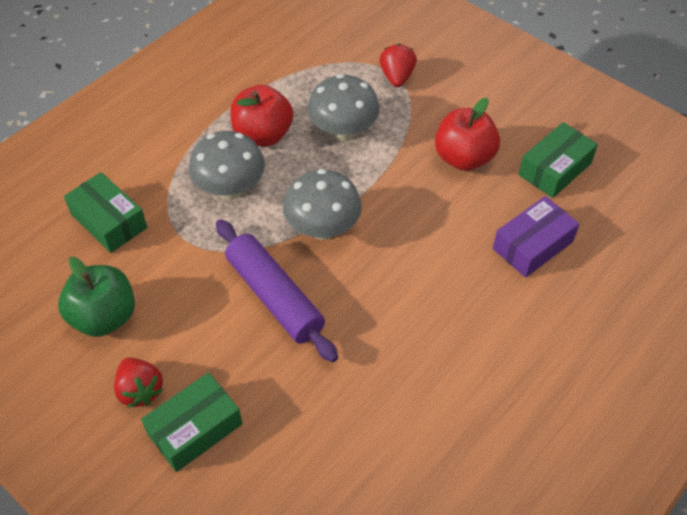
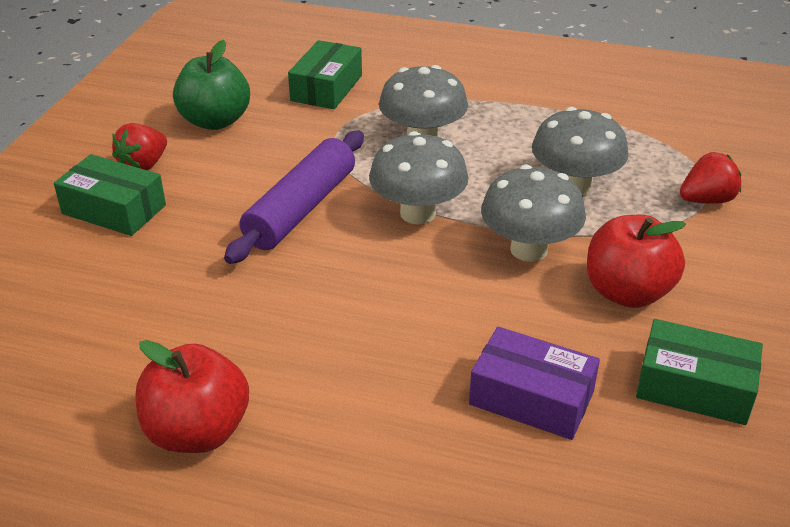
camera: 65 degrees right, 15 degrees down
red apple [230,85,293,147] -> red apple moved to [136,340,249,453]
none -> grey mushroom [481,165,586,262]

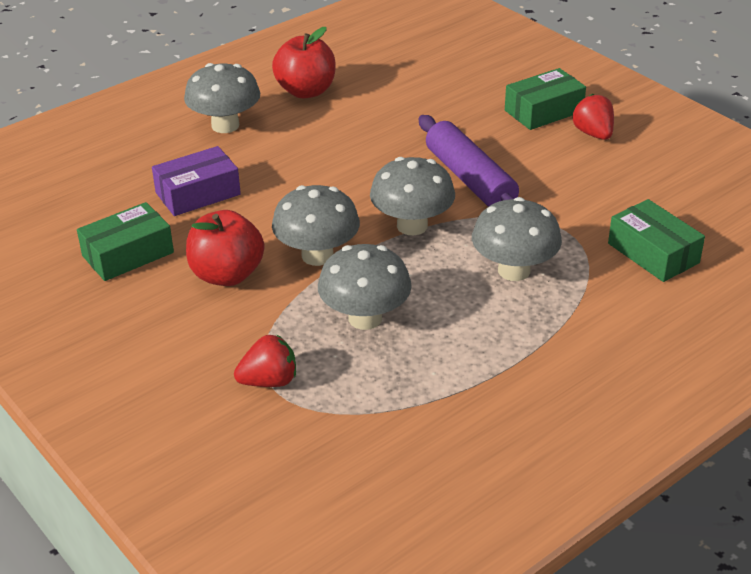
camera: 125 degrees right, 0 degrees up
green apple [173,40,250,130] -> none
red strawberry [680,152,741,204] -> red strawberry turned 120 degrees counterclockwise [234,334,296,387]
none -> grey mushroom [184,63,260,133]

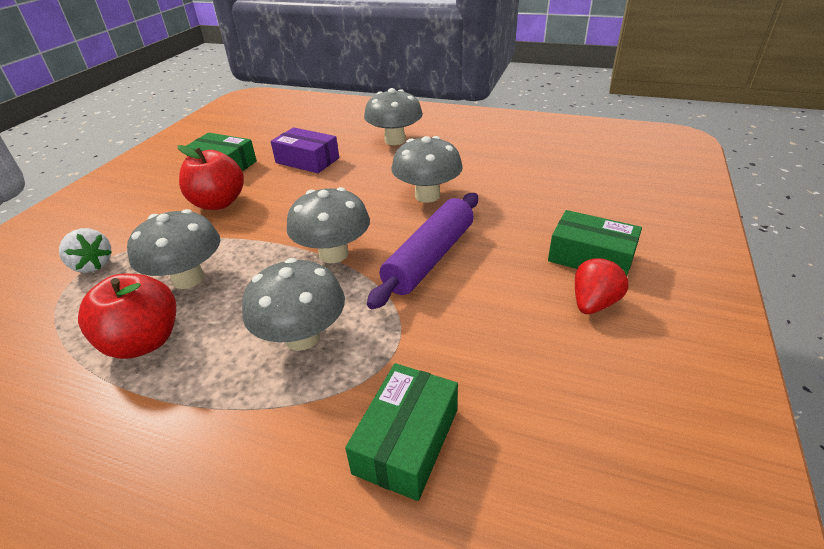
camera: 60 degrees right, 0 degrees up
red strawberry [234,334,296,387] -> white strawberry [59,228,112,273]
red apple [272,27,336,98] -> red apple moved to [78,273,176,359]
grey mushroom [272,185,360,266] -> grey mushroom moved to [391,136,463,203]

